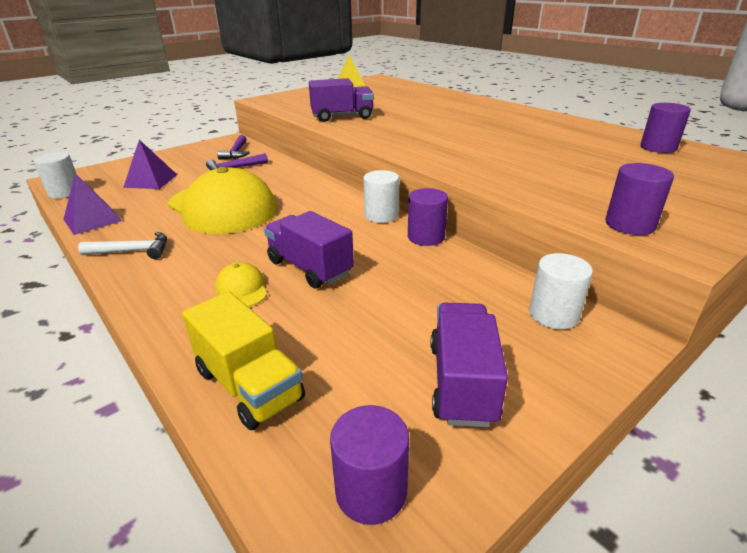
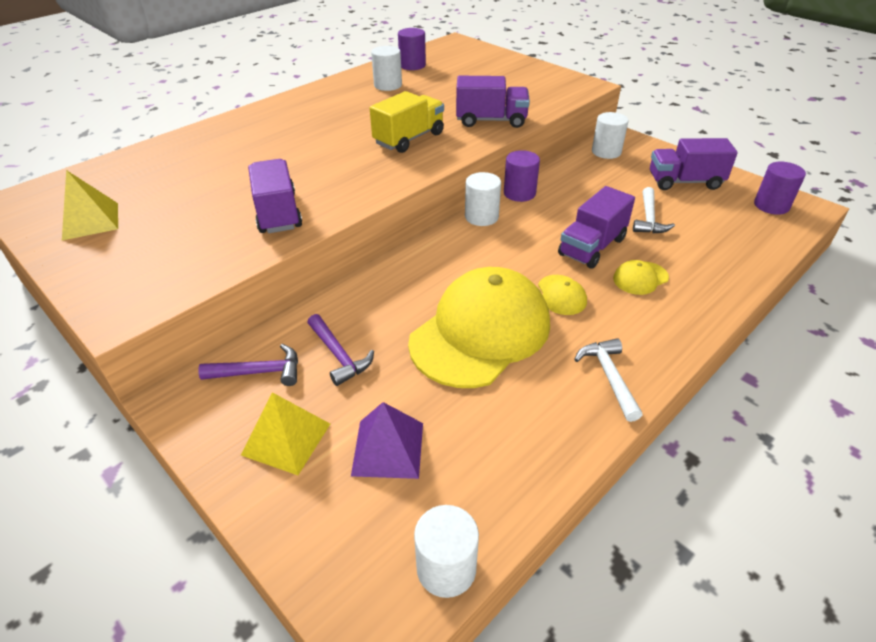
camera: 95 degrees left, 10 degrees up
purple pyramid [63,173,122,235] -> none
yellow truck [182,292,305,430] -> yellow truck moved to [370,91,444,153]
purple cylinder [605,163,674,235] -> none
none -> yellow pyramid [241,392,330,475]
none -> white cylinder [371,46,402,91]
none -> purple truck [456,76,530,128]
none -> yellow cap [538,275,587,315]
none -> white hammer [633,187,675,233]

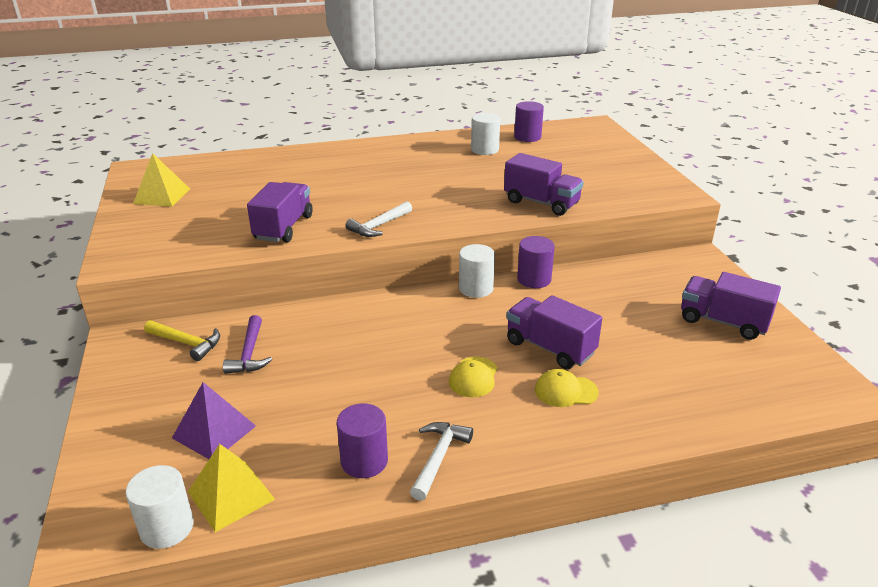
camera: 30 degrees right, 10 degrees down
purple hammer [198,344,298,386] -> yellow hammer [144,320,220,361]
yellow pyramid [241,392,330,475] -> yellow pyramid moved to [188,444,275,532]
yellow truck [370,91,444,153] -> none
yellow cap [408,267,550,388] -> none
purple truck [558,186,635,269] -> purple truck turned 60 degrees clockwise [506,295,602,369]
white cylinder [592,112,629,159] -> none
white hammer [633,187,675,233] -> white hammer moved to [345,201,412,237]
purple cylinder [754,161,806,215] -> purple cylinder moved to [337,403,388,478]

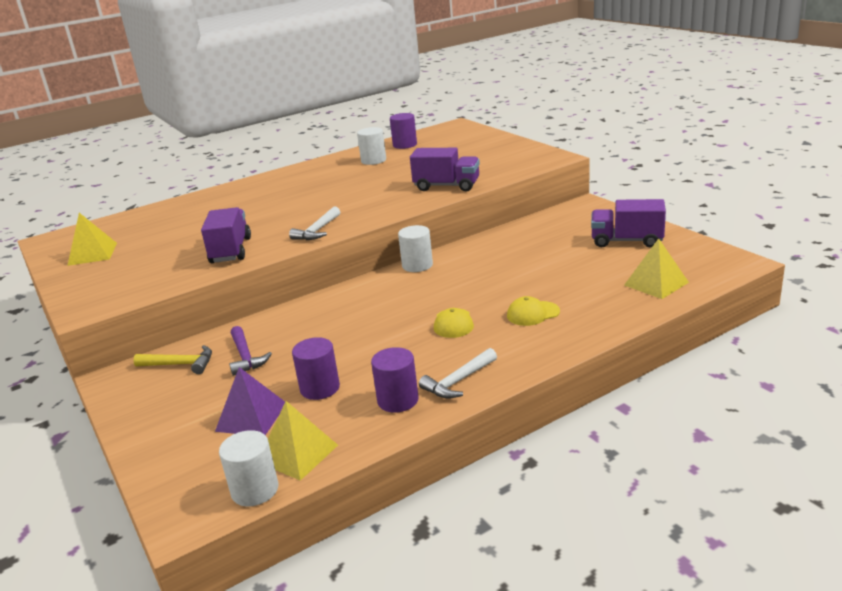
camera: 15 degrees left, 5 degrees down
white hammer [410,422,473,501] -> white hammer turned 135 degrees counterclockwise [419,348,497,399]
purple truck [506,295,602,369] -> none
purple cylinder [517,236,555,288] -> purple cylinder moved to [292,337,340,400]
none -> yellow pyramid [624,238,689,299]

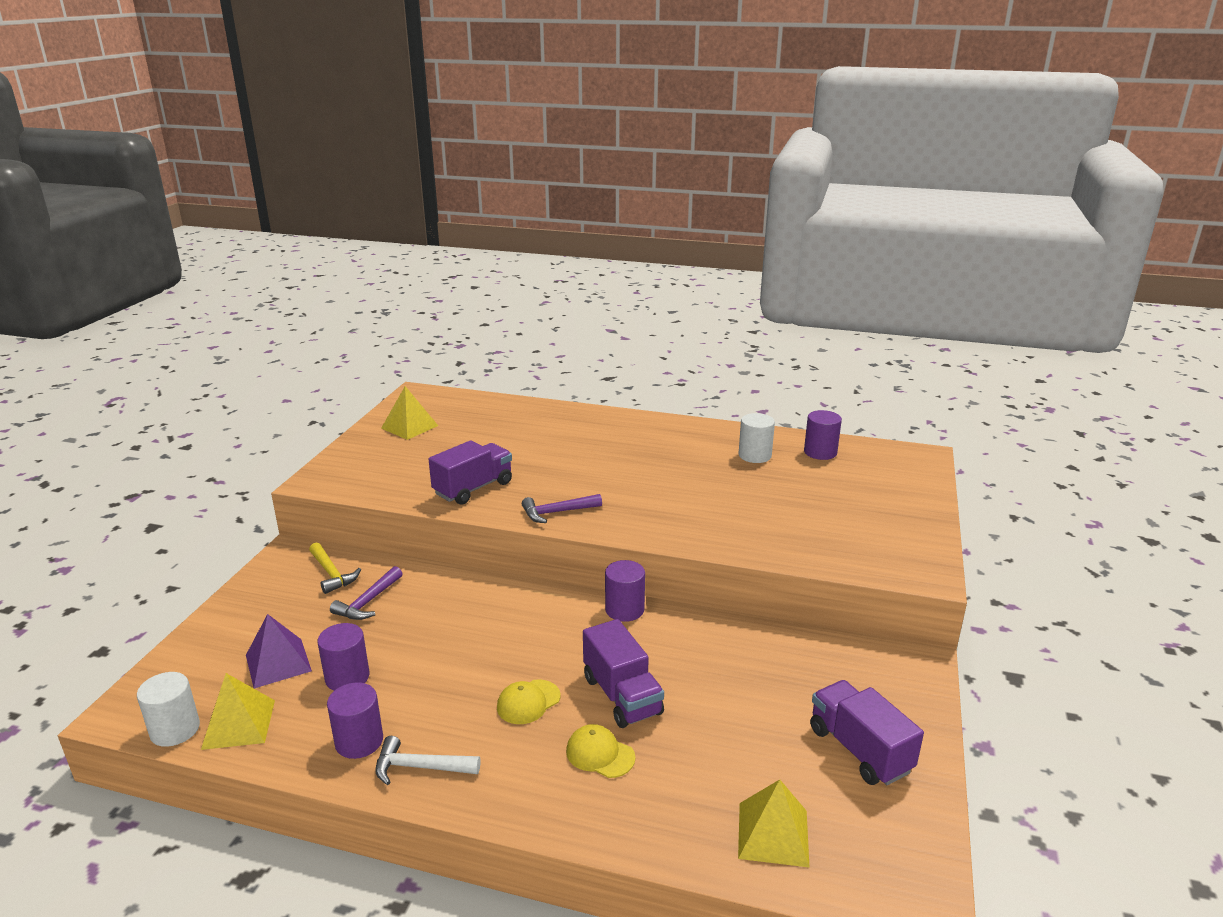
camera: 45 degrees right, 0 degrees up
white hammer [289,207,340,240] -> purple hammer [522,494,602,523]
white cylinder [398,225,433,272] -> purple cylinder [605,560,645,622]
purple truck [410,148,480,192] -> purple truck moved to [583,619,664,728]

